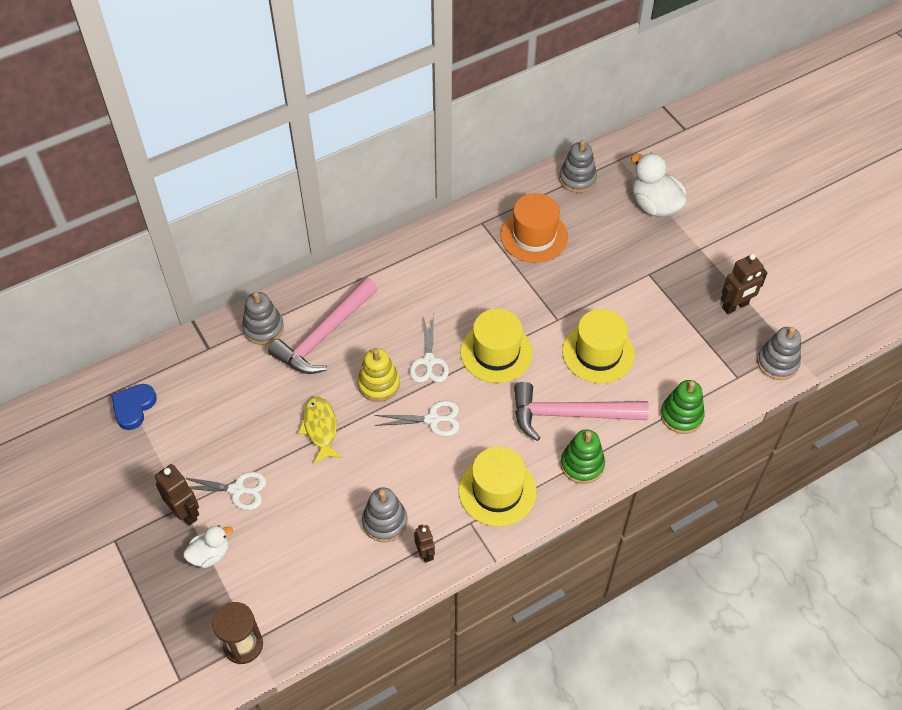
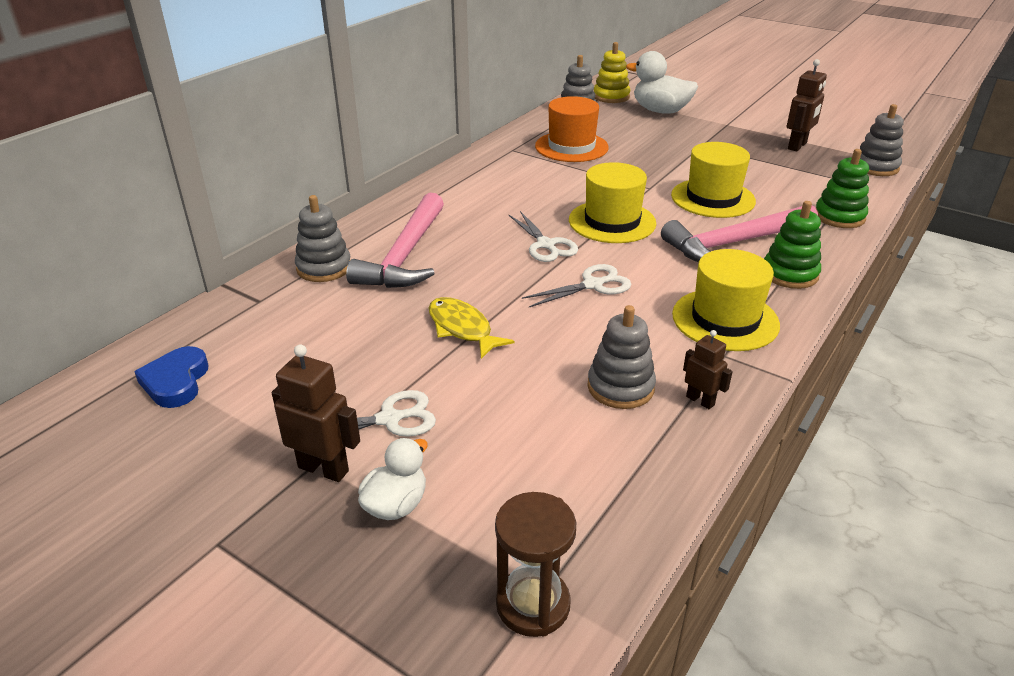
camera: 25 degrees left, 20 degrees down
yellow stacking toy [357,348,400,402] -> yellow stacking toy moved to [594,42,630,103]

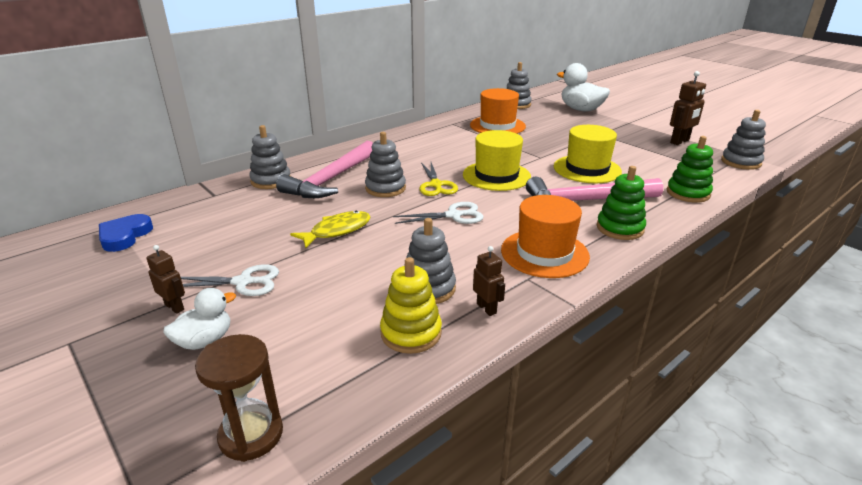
camera: 15 degrees right, 5 degrees down
brown robot [272,344,360,482] -> brown robot [146,245,185,314], size x0.62
yellow fish [429,297,514,359] -> yellow fish turned 75 degrees clockwise [290,210,371,248]
white scissors [509,211,578,262] -> yellow scissors [420,162,458,196]
yellow stacking toy [594,42,630,103] -> yellow stacking toy moved to [380,257,442,354]
yellow hat [672,249,780,351] -> orange hat [501,195,590,278]
none -> grey stacking toy [365,132,406,197]

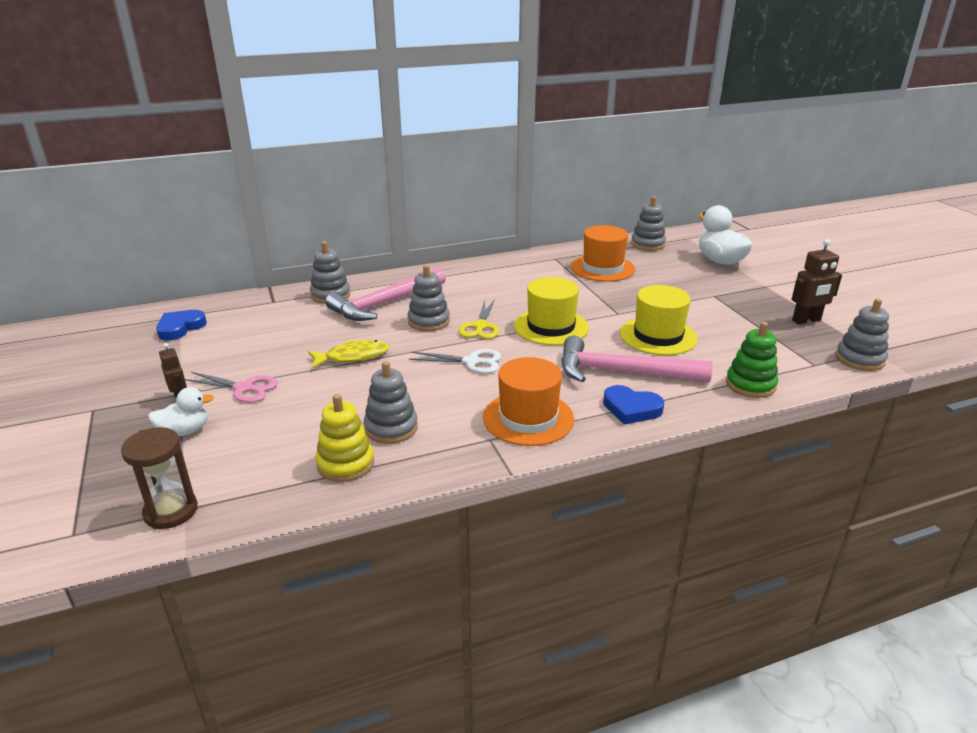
camera: 20 degrees right, 0 degrees up
white scissors [181,264,279,296] -> pink scissors [185,372,278,403]
brown robot [473,246,505,316] -> none
green stacking toy [597,166,646,240] -> blue heart [603,385,664,425]

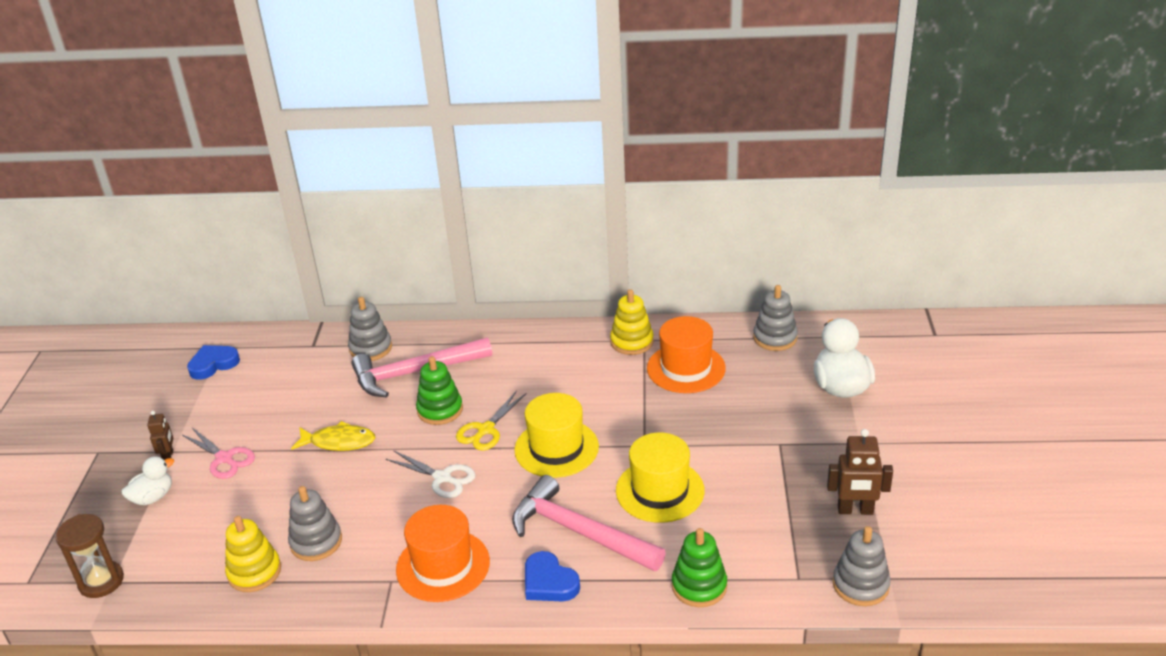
camera: 25 degrees right, 5 degrees up
white duck [148,387,214,436] -> white duck turned 45 degrees counterclockwise [121,456,174,505]
grey stacking toy [408,265,450,331] -> green stacking toy [416,356,463,425]
none -> yellow stacking toy [610,289,654,355]

